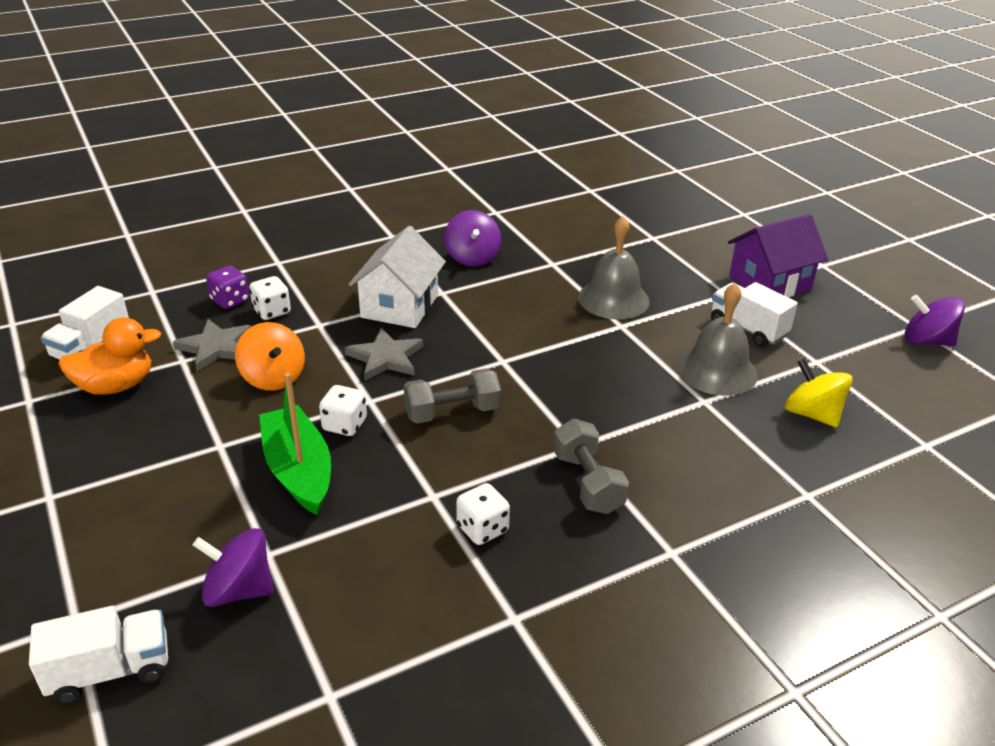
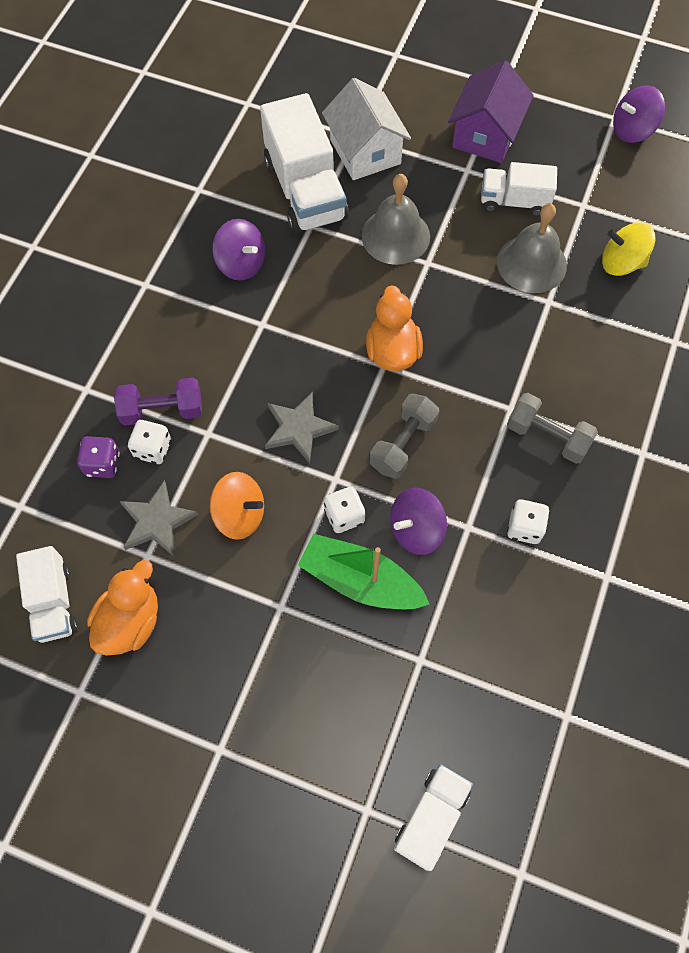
camera: 40 degrees left, 30 degrees up
purple spinning top [193,528,274,607] -> purple spinning top moved to [390,487,447,555]
white house [349,226,446,328] -> white house moved to [322,78,411,180]
none -> purple dumbbell [114,378,202,426]
none -> white truck [260,93,348,234]
none -> orange duck [366,285,423,371]

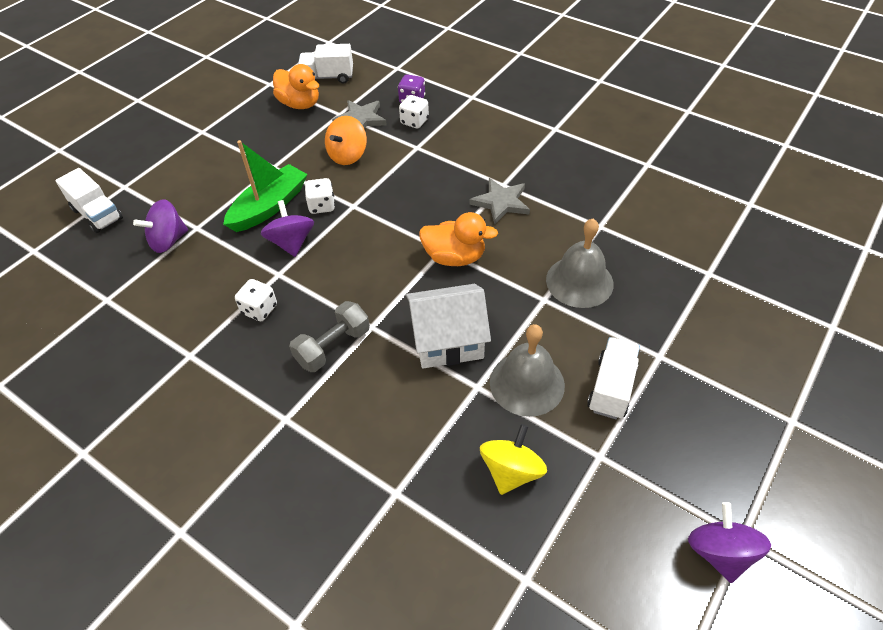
camera: 105 degrees right, 15 degrees down
purple dumbbell [114,378,202,426] -> none
purple spinning top [212,219,265,281] -> purple spinning top moved to [133,199,188,253]
white truck [260,93,348,234] -> none
grey star [265,392,339,463] -> grey star moved to [470,178,530,225]
white house [322,78,411,180] -> white house moved to [406,284,491,368]
grey dumbbell [370,394,439,479] -> none
purple house [448,61,534,163] -> none

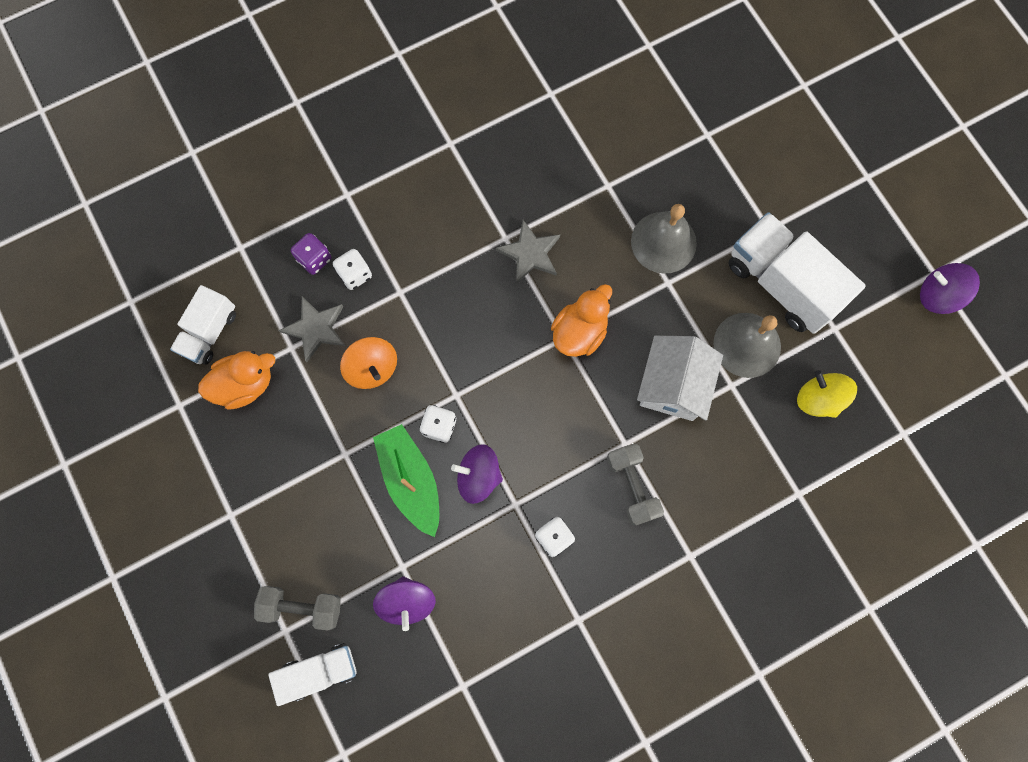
camera: 65 degrees left, 25 degrees up
white truck [587,337,640,419] -> white truck [728,212,865,334], size x1.69
none -> grey dumbbell [254,586,341,631]

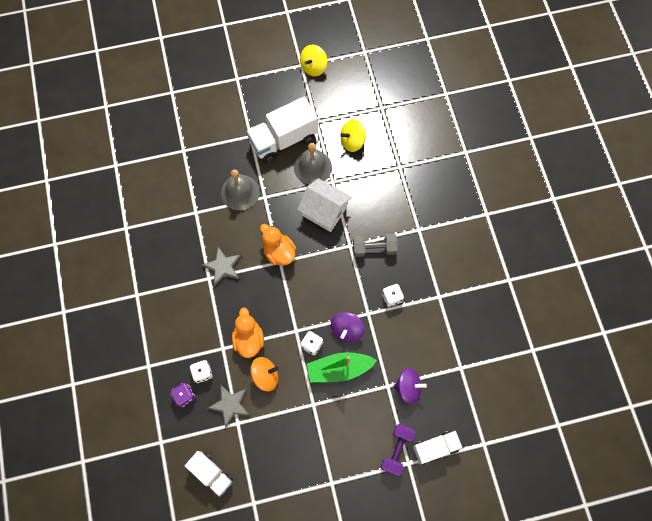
camera: 75 degrees left, 5 degrees down
orange duck [198,351,275,410] -> orange duck moved to [232,307,264,358]
grey dumbbell [254,586,341,631] -> purple dumbbell [381,424,416,476]
white truck [268,643,357,706] -> white truck turned 75 degrees clockwise [413,431,463,464]
purple spinning top [920,263,980,314] -> yellow spinning top [300,45,328,76]

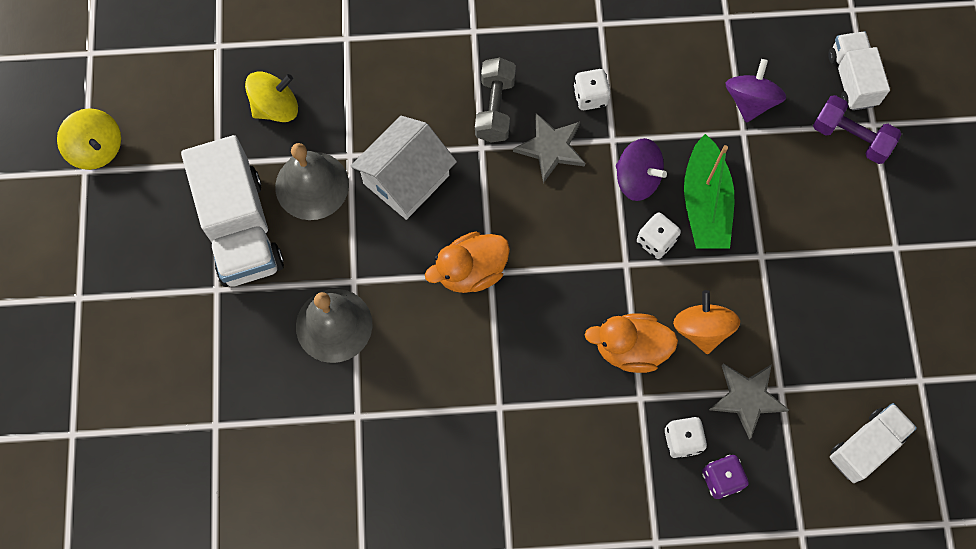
camera: 80 degrees left, 0 degrees up
grey star [202,247,241,285] -> grey star moved to [513,113,585,183]
yellow spinning top [340,119,366,152] -> yellow spinning top turned 105 degrees counterclockwise [245,72,298,122]

